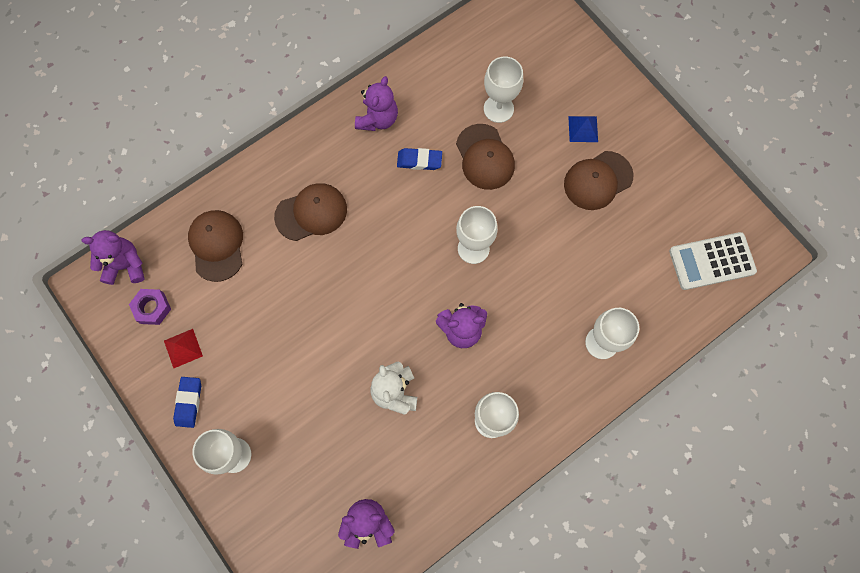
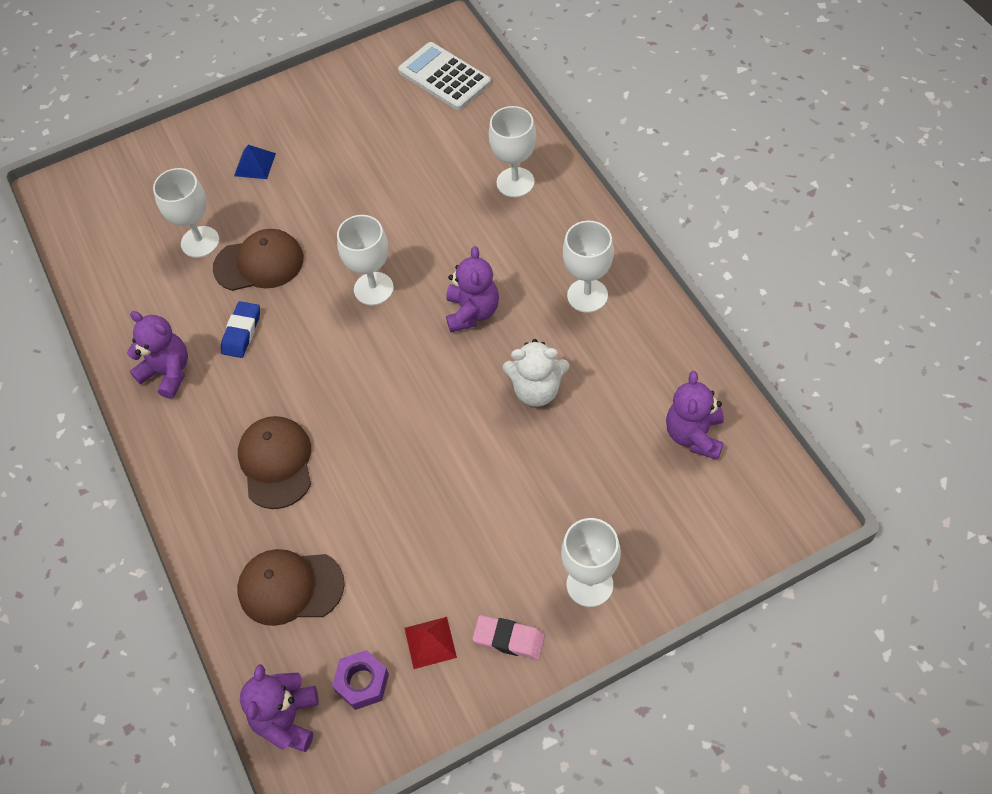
camera: 75 degrees left, 15 degrees down
blue eraser [173,377,201,428] -> pink eraser [472,615,545,659]
brown cap [564,151,634,210] -> none
white calculator [669,232,757,290] -> white calculator turned 135 degrees clockwise [398,42,491,110]

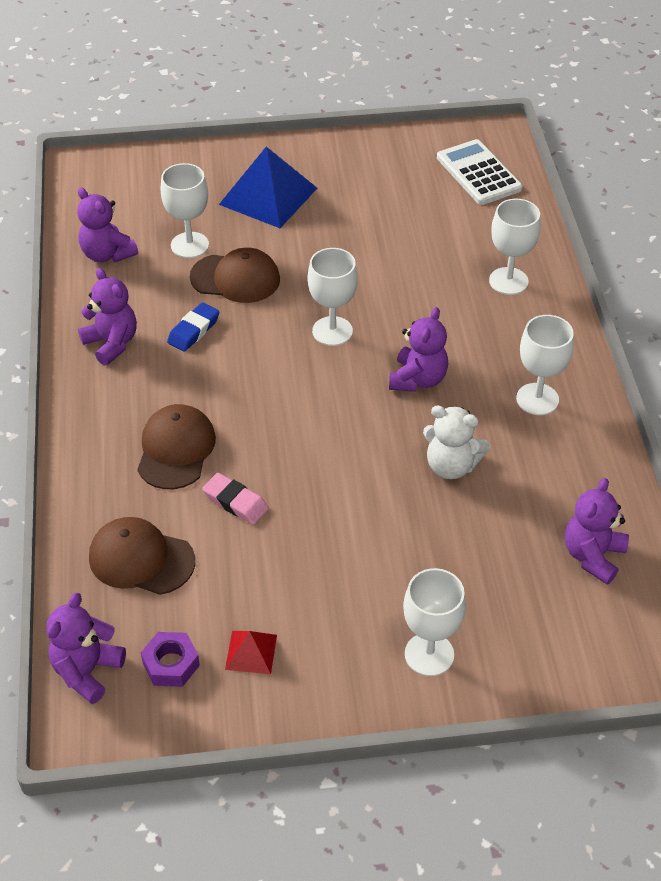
camera: 15 degrees right, 10 degrees down
blue pyramid [234,145,276,179] -> blue pyramid [219,147,317,228], size x2.11
pink eraser [472,615,545,659] -> pink eraser moved to [202,473,269,525]
none -> purple teddy bear [77,187,138,262]

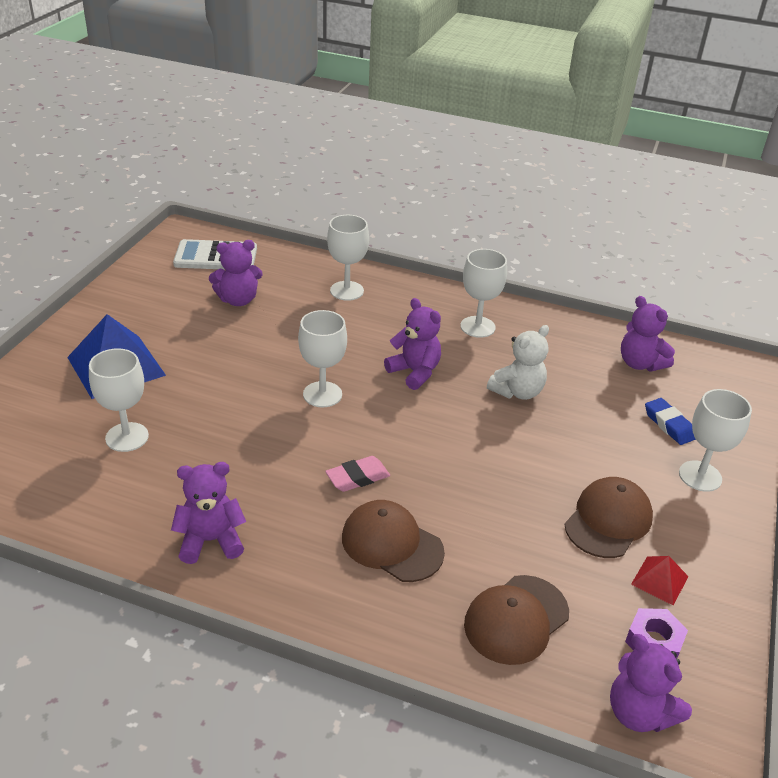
camera: 65 degrees left, 10 degrees down
purple teddy bear [77,187,138,262] -> purple teddy bear moved to [209,240,263,306]
blue eraser [167,302,219,352] -> blue eraser moved to [645,398,696,445]
brown cap [190,247,280,303] -> brown cap moved to [565,477,653,558]
pink eraser [202,473,269,525] -> pink eraser moved to [325,456,390,492]

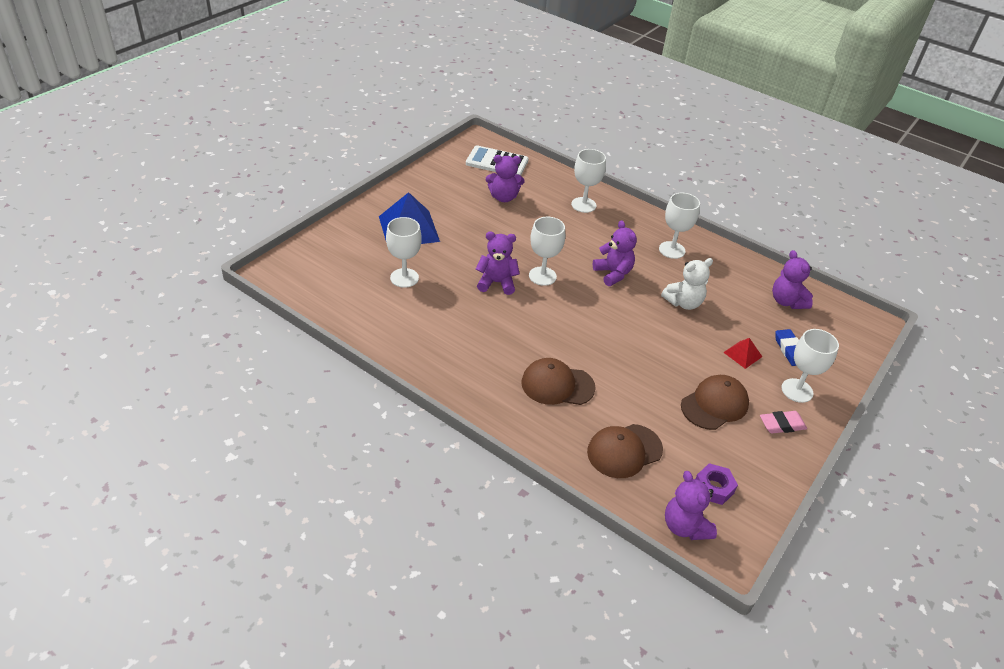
camera: 15 degrees right, 5 degrees up
purple teddy bear [171,462,246,564] -> purple teddy bear moved to [476,232,520,295]
pink eraser [325,456,390,492] -> pink eraser moved to [760,411,807,434]
brown cap [342,500,445,582] -> brown cap turned 45 degrees counterclockwise [521,358,596,405]
red pyramid [631,556,689,605] -> red pyramid moved to [723,338,762,369]

